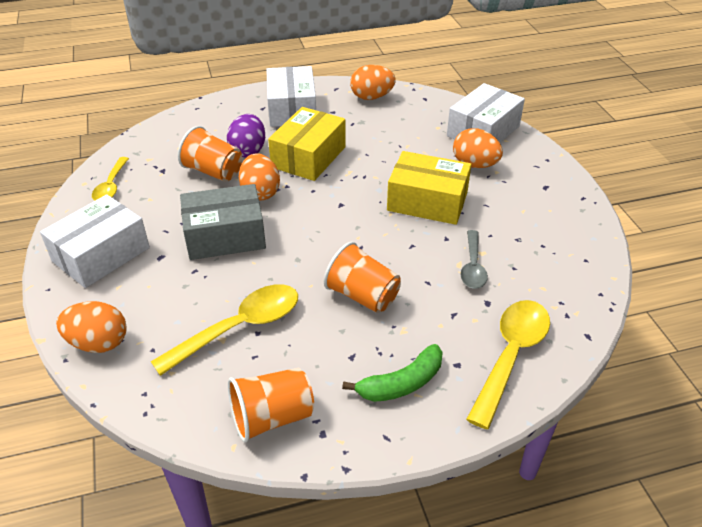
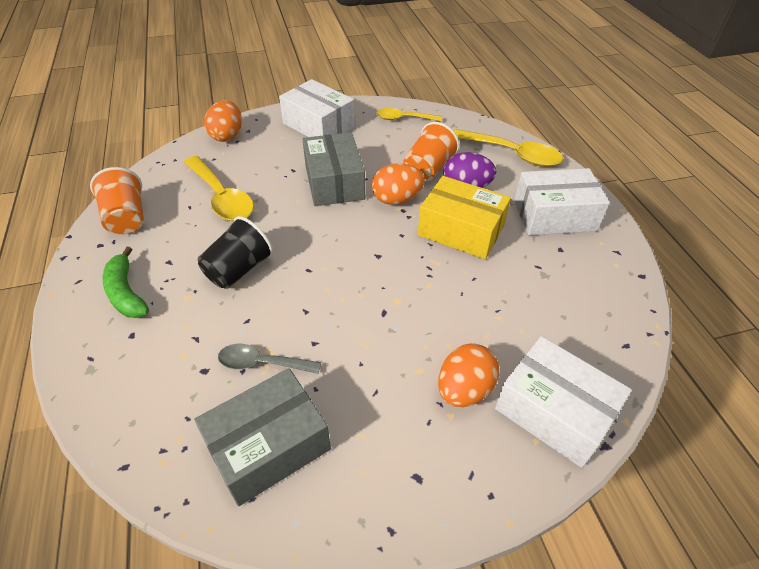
camera: 90 degrees right, 5 degrees up
orange cup [324,242,401,313] -> black cup [198,216,273,289]
orange egg [350,65,396,100] -> none
yellow box [387,151,471,225] -> none
yellow spoon [466,300,550,429] -> yellow spoon moved to [453,129,563,167]
none -> grey box [194,368,331,506]

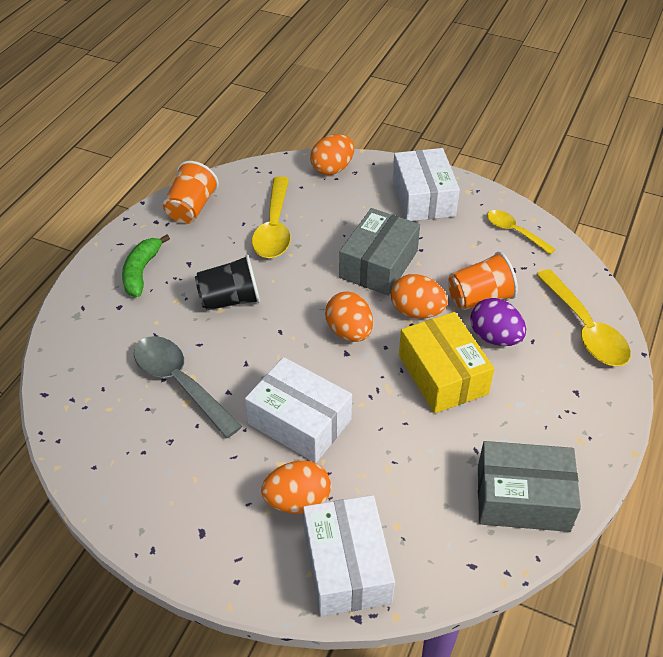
camera: 40 degrees right, 0 degrees up
grey box [194,368,331,506] -> grey box moved to [478,441,581,532]
grey spoon [218,344,321,374] -> grey spoon [134,336,242,438], size x1.63
white box [514,168,610,235] -> white box moved to [245,357,352,463]
none -> orange egg [325,292,373,342]

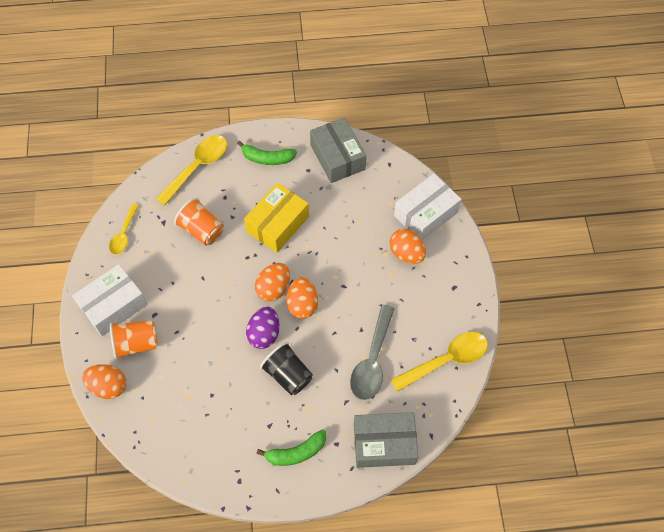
camera: 120 degrees left, 15 degrees up
orange cup [163,161,219,224] -> orange cup moved to [110,320,158,360]
white box [245,357,352,463] -> none
yellow spoon [252,176,291,258] -> yellow spoon moved to [391,332,488,392]
grey box [339,208,420,296] -> grey box moved to [354,412,418,468]
orange egg [391,274,448,319] -> orange egg moved to [286,277,318,319]
purple egg [470,298,526,346] -> purple egg moved to [246,307,280,349]
none -> green banana [237,141,297,165]

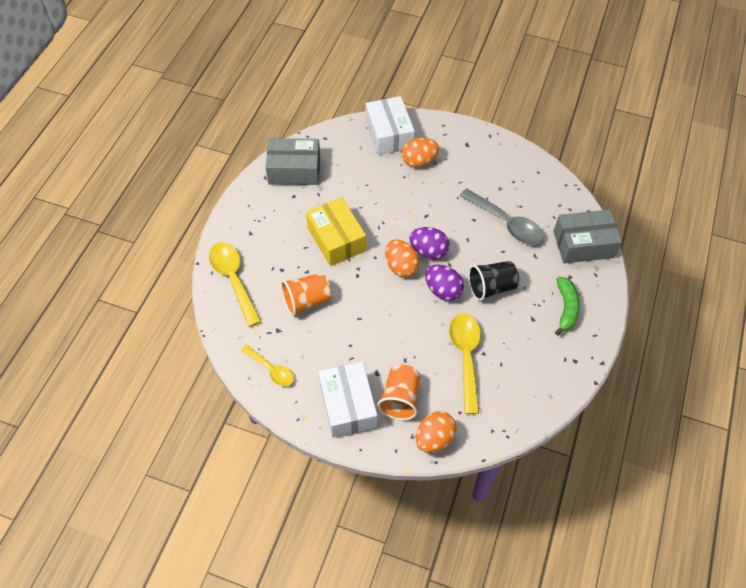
camera: 65 degrees left, 5 degrees down
green banana [237,141,297,165] -> none
orange egg [286,277,318,319] -> purple egg [409,227,450,260]
grey box [354,412,418,468] -> grey box turned 60 degrees clockwise [554,210,622,263]
yellow spoon [391,332,488,392] -> yellow spoon moved to [449,313,481,414]

